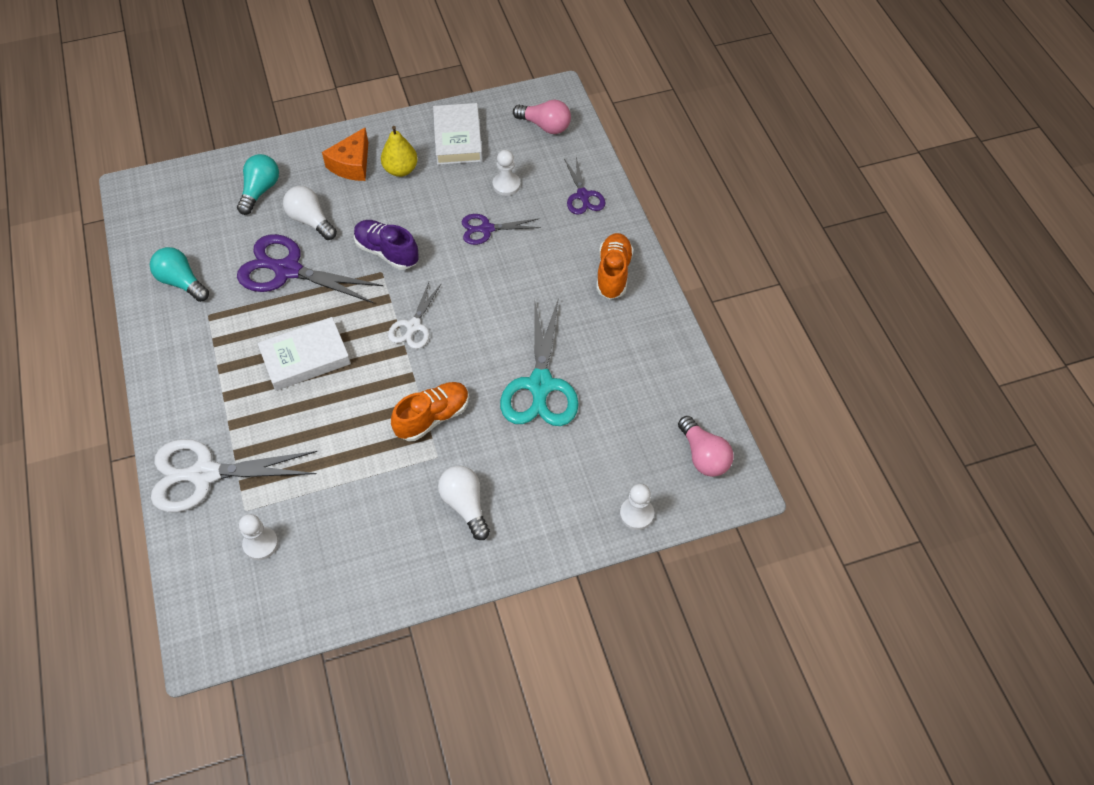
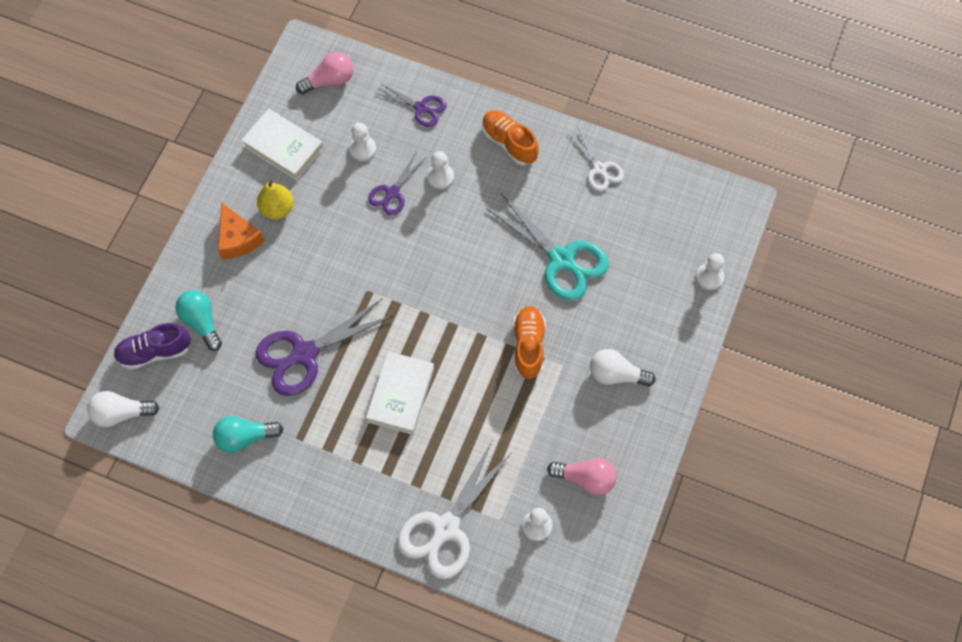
camera: 50 degrees left, 10 degrees up
white light bulb [283,186,337,240] -> white light bulb moved to [87,391,159,427]
purple shoe [354,220,419,270] -> purple shoe moved to [114,323,191,370]
white scissors [388,282,442,349] -> white scissors moved to [568,128,624,191]
pink light bulb [678,416,733,477] -> pink light bulb moved to [547,458,617,495]
none -> white pawn [427,151,454,189]

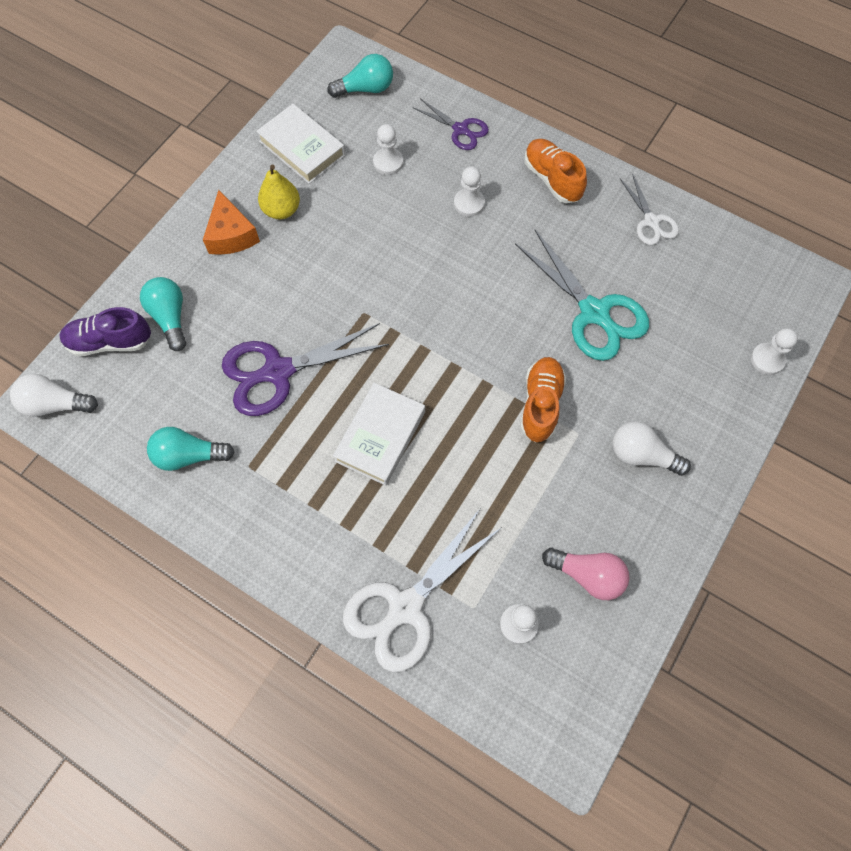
camera: 10 degrees right, 0 degrees up
pink light bulb [296,52,353,94] -> turquoise light bulb [328,54,393,98]
purple scissors [368,153,425,215] -> none

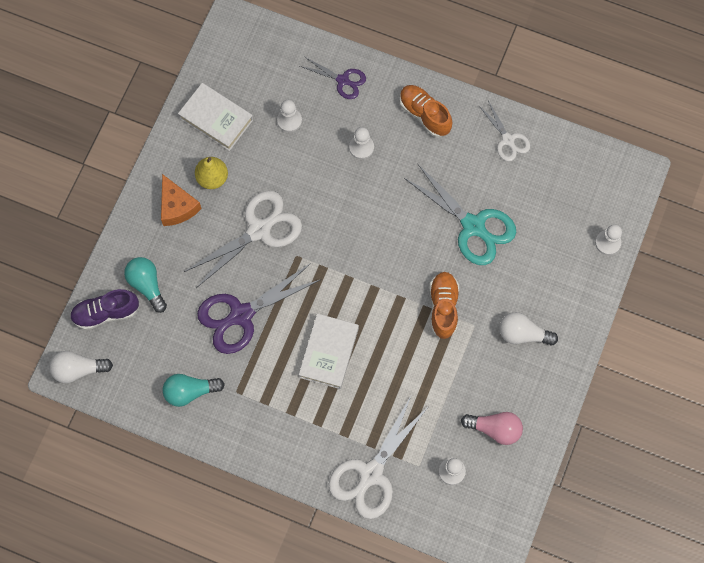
camera: 10 degrees left, 5 degrees up
turquoise light bulb [328,54,393,98] -> none
none -> white scissors [184,190,302,288]

